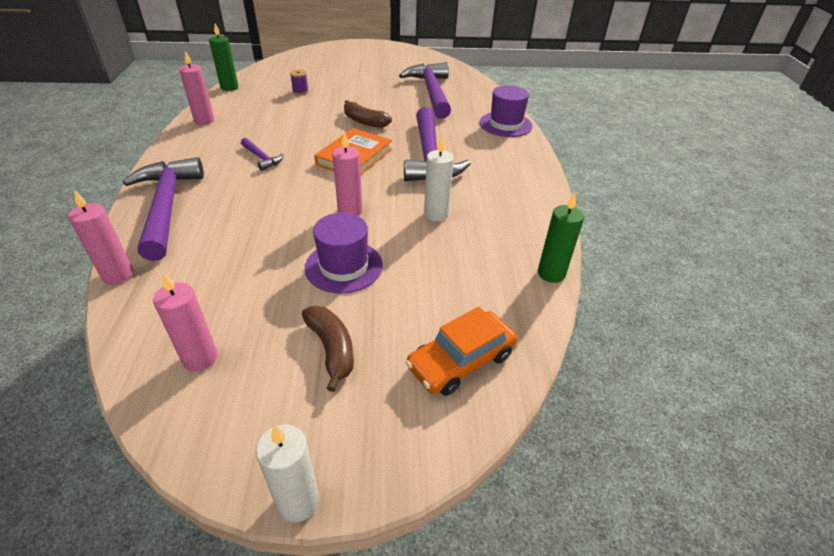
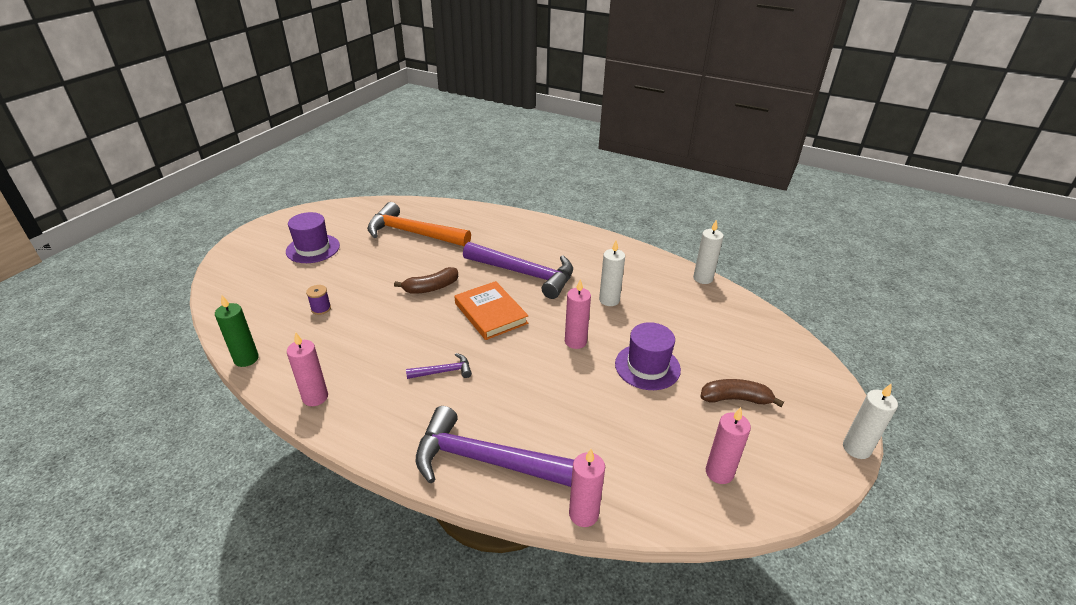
camera: 60 degrees left, 5 degrees down
purple hammer [399,62,451,119] -> orange hammer [367,202,471,247]
orange car [406,307,517,396] -> none
purple hat [480,85,532,137] -> purple hat moved to [286,212,340,263]
green candle [538,193,584,283] -> white candle [693,220,724,284]

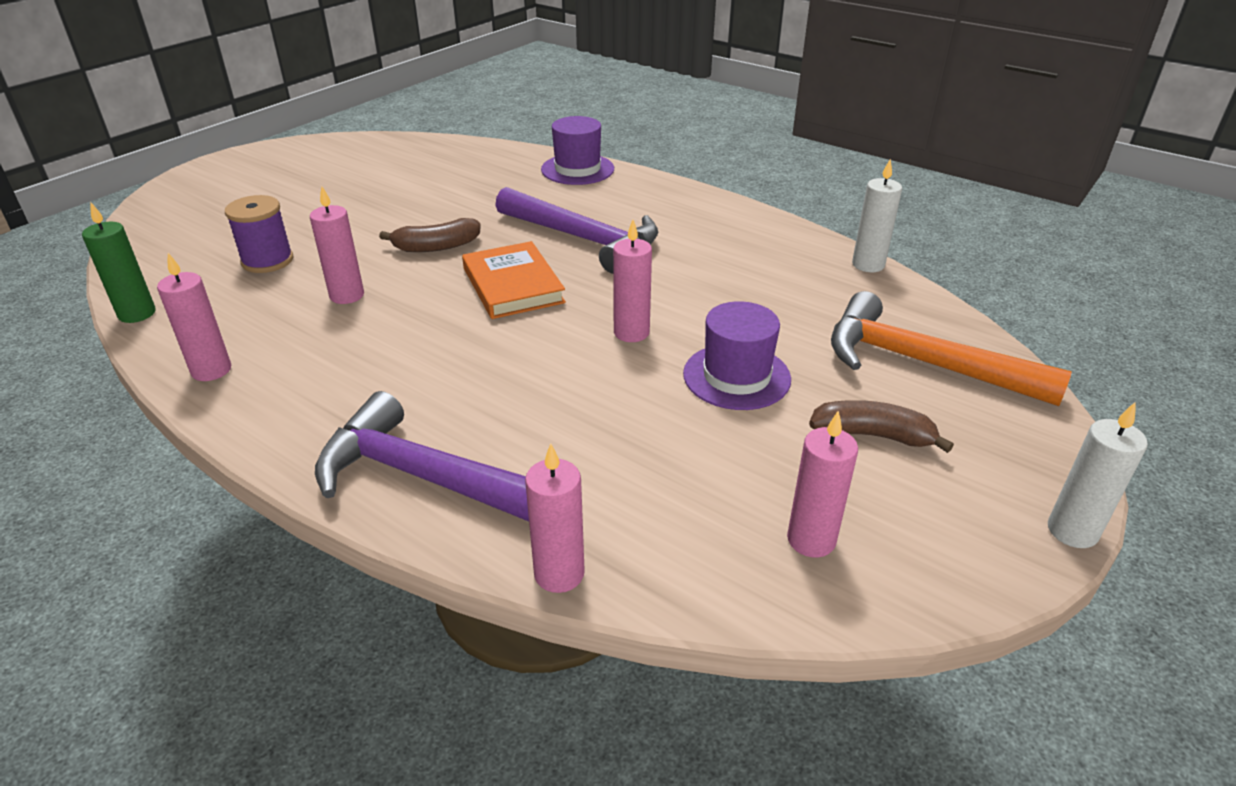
camera: 10 degrees right, 0 degrees up
purple hat [286,212,340,263] -> purple hat moved to [541,116,614,185]
purple spool [306,285,331,315] -> purple spool [225,195,293,273], size x1.72
orange hammer [367,202,471,247] -> orange hammer moved to [831,291,1072,406]
purple hammer [406,353,472,379] -> none
white candle [599,241,625,306] -> none
none -> pink candle [310,187,364,304]

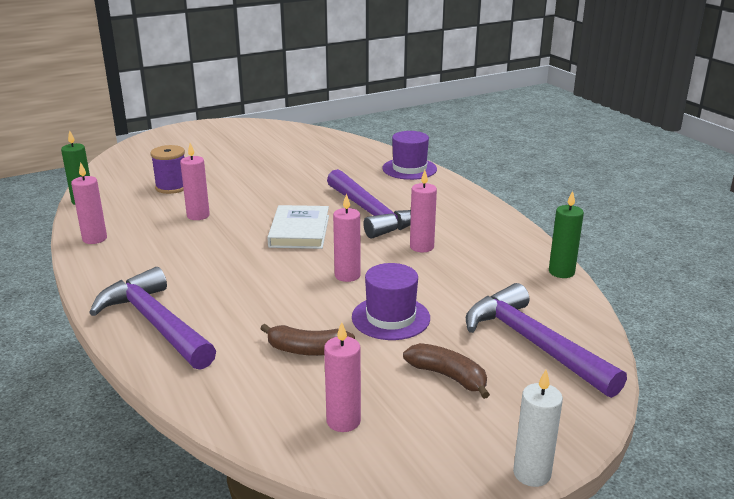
camera: 25 degrees right, 10 degrees down
brown banana [379,218,481,252] -> brown banana moved to [260,324,355,356]
orange book [462,241,566,319] -> white book [267,205,329,249]
pink candle [525,443,585,593] -> pink candle moved to [410,170,437,252]
orange hammer [831,291,1072,406] -> purple hammer [466,283,627,398]
white candle [852,159,902,272] -> green candle [549,191,584,278]

